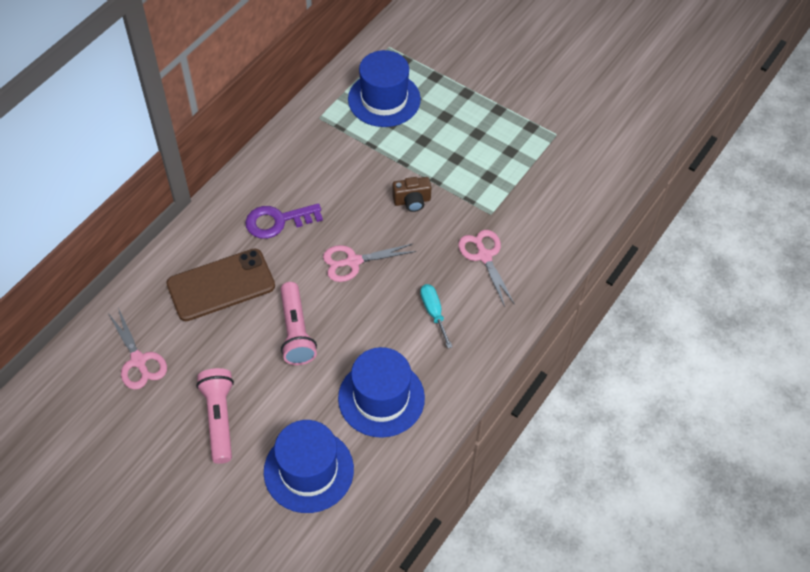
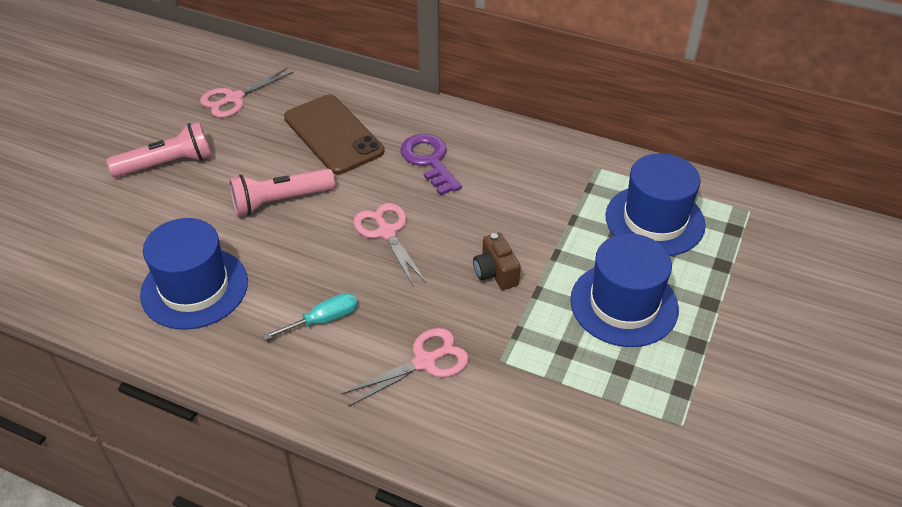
camera: 80 degrees right, 10 degrees down
blue hat [264,420,354,513] -> blue hat moved to [570,234,679,347]

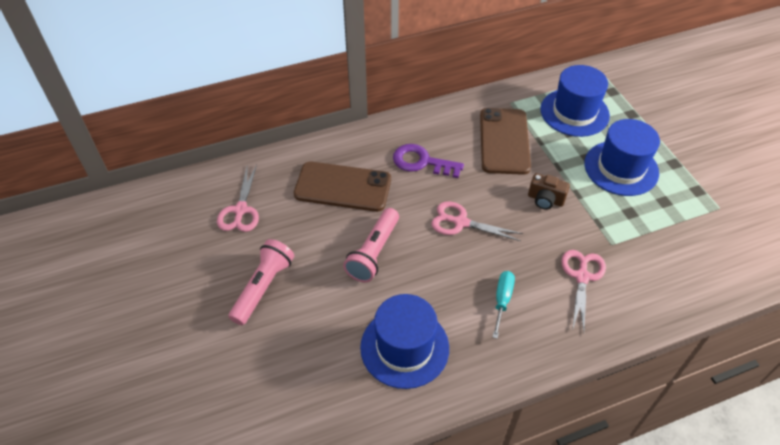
camera: 45 degrees left, 5 degrees up
none -> brown phone [480,108,531,175]

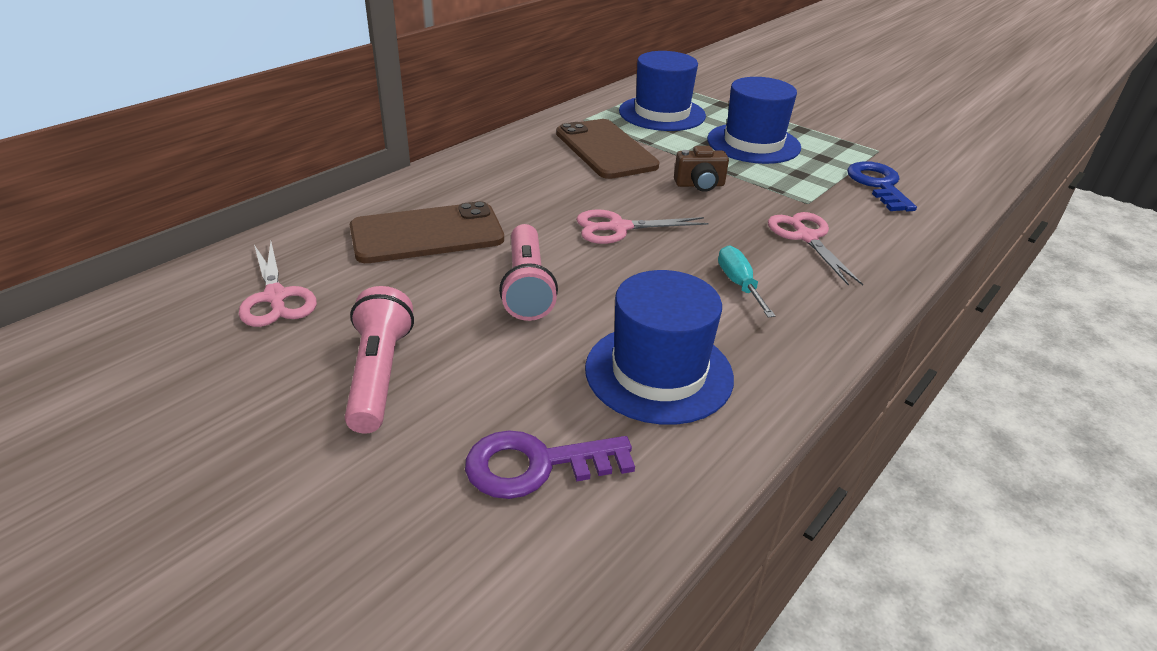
camera: 30 degrees left, 15 degrees down
purple key [393,144,464,178] -> purple key moved to [465,430,635,499]
none -> blue key [847,161,917,212]

